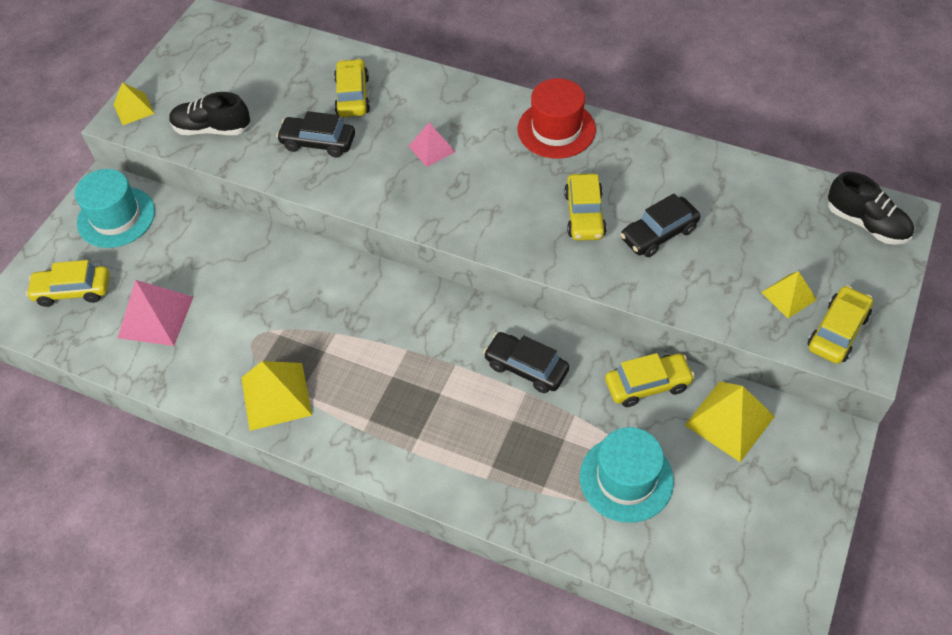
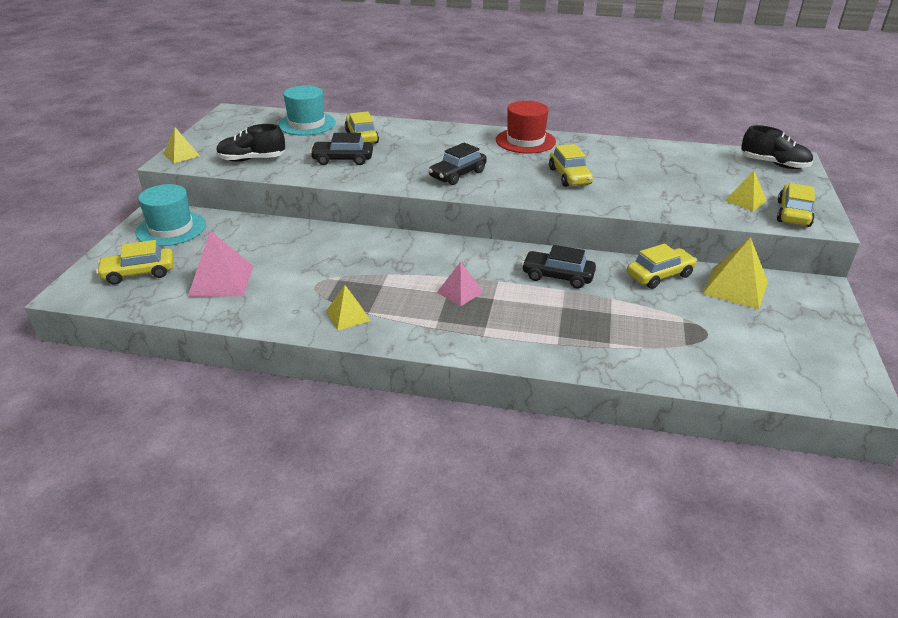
camera: 15 degrees left, 20 degrees down
yellow pyramid [241,361,312,431] -> yellow pyramid [326,285,371,331], size x0.61
pink pyramid [408,123,455,167] -> pink pyramid moved to [437,262,483,306]
turquoise hat [580,427,674,523] -> turquoise hat moved to [278,85,336,136]
black car [620,193,700,257] -> black car moved to [428,142,487,185]

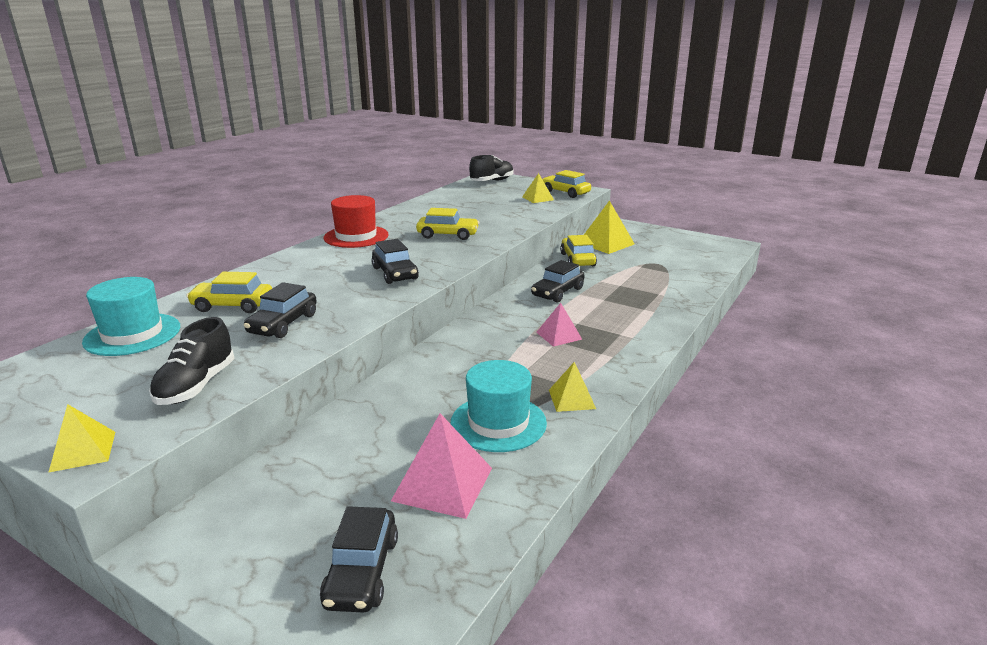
camera: 70 degrees left, 10 degrees down
yellow car [96,240,174,285] -> black car [320,506,398,613]
turquoise hat [136,184,206,246] -> turquoise hat moved to [451,360,547,452]

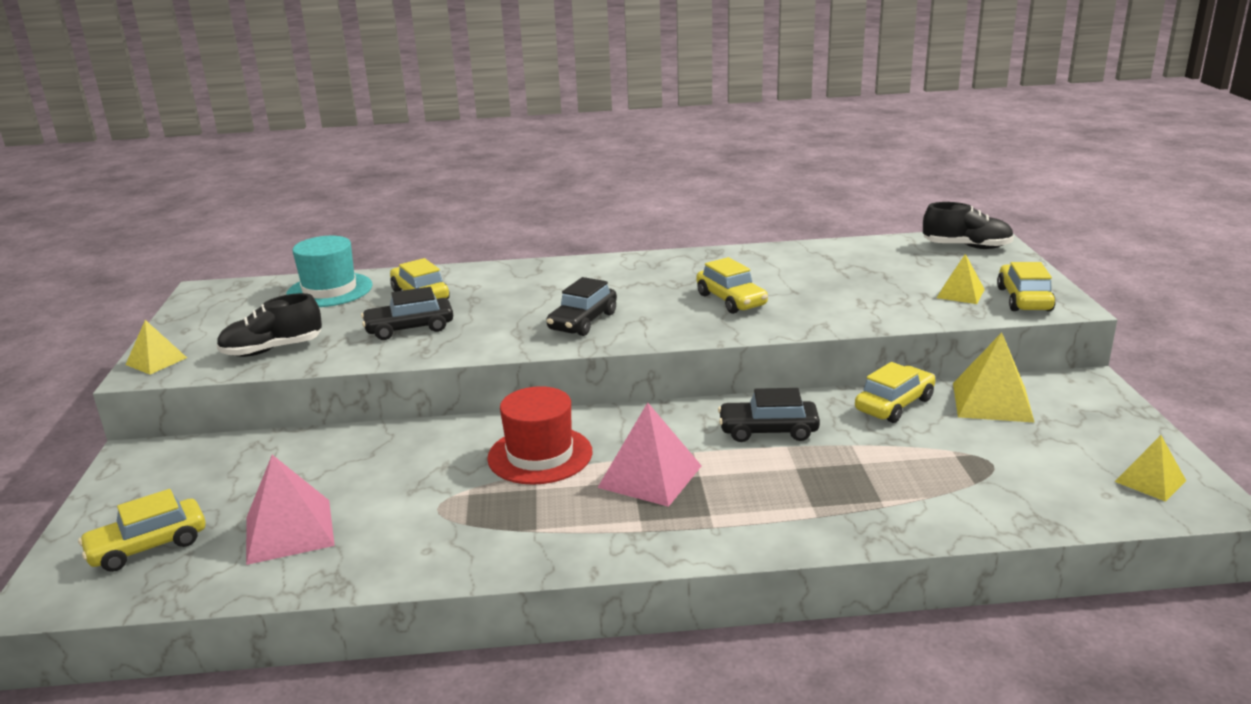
camera: 55 degrees right, 0 degrees up
black car [320,506,398,613] -> yellow car [78,489,206,572]
red hat [324,195,389,248] -> red hat moved to [487,386,592,485]
turquoise hat [451,360,547,452] -> none
pink pyramid [536,303,582,347] -> pink pyramid [597,402,702,507], size x1.63
yellow pyramid [549,362,596,412] -> yellow pyramid moved to [1115,435,1186,502]

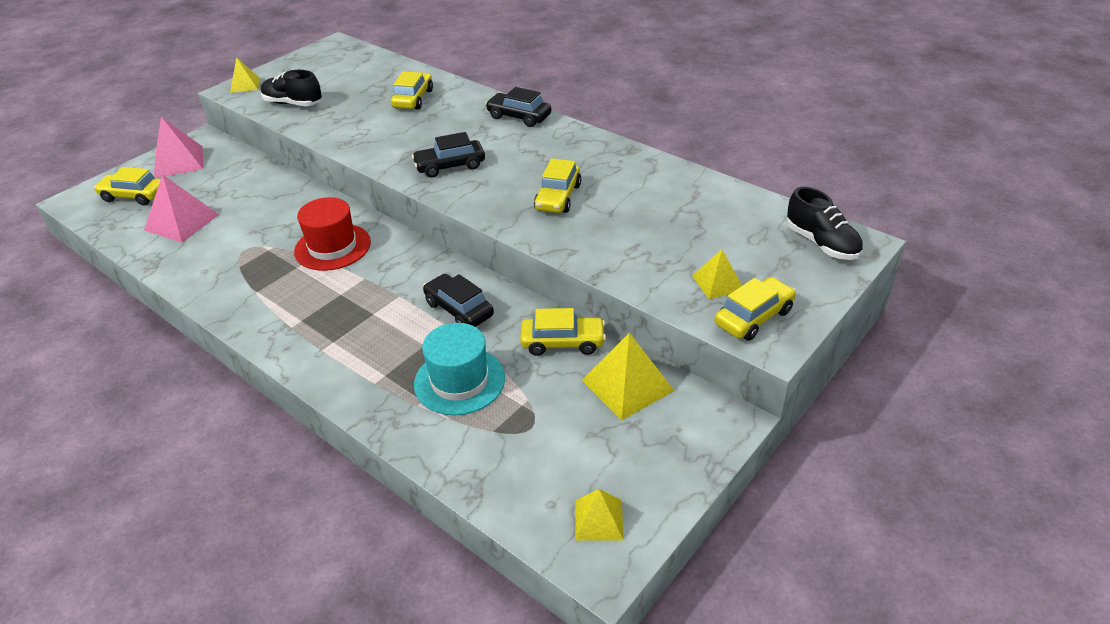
camera: 45 degrees right, 15 degrees up
turquoise hat [286,236,373,307] -> turquoise hat moved to [414,323,505,415]
black car [361,287,453,340] -> black car moved to [485,87,551,127]
pink pyramid [597,402,702,507] -> pink pyramid moved to [154,117,203,178]

